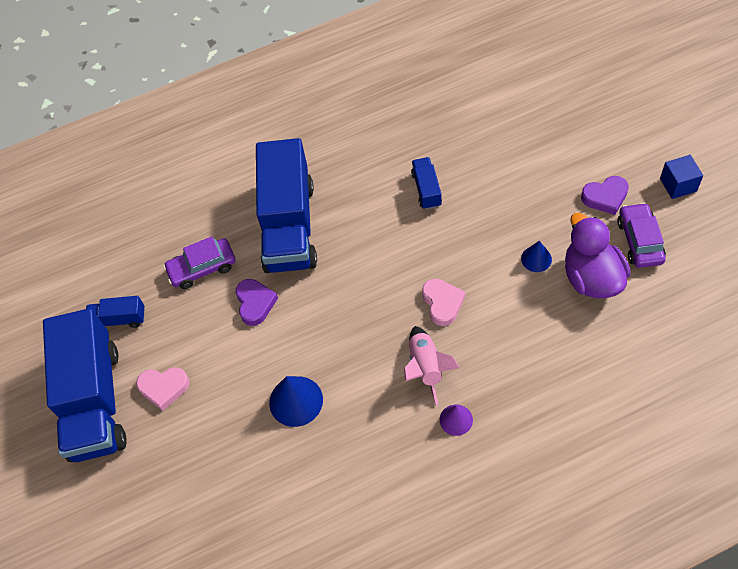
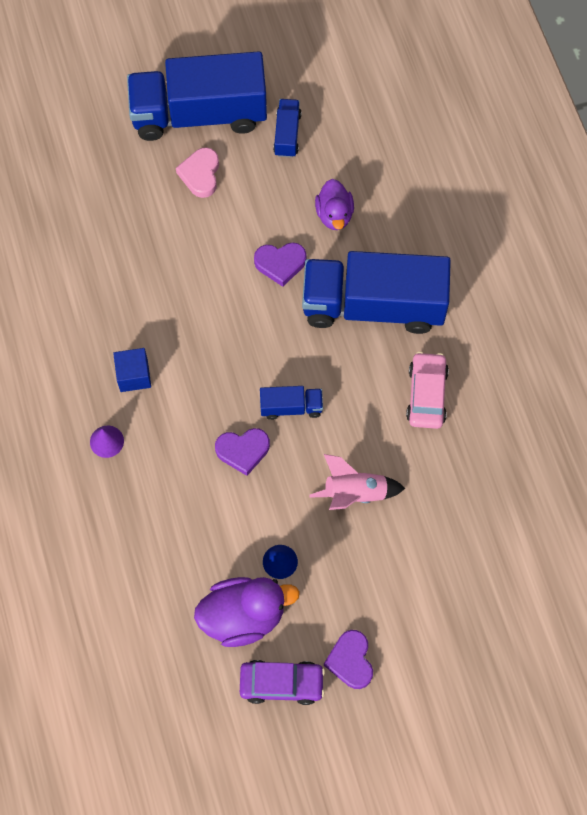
camera: 90 degrees right, 10 degrees up
purple car [163,236,235,289] -> purple duck [315,179,354,230]
blue cone [269,376,323,427] -> none
pink rocket [404,326,460,405] -> pink rocket moved to [309,454,405,510]
blue truck [411,157,442,210] -> blue truck moved to [260,386,323,420]
pink heart [422,279,465,326] -> purple heart [215,428,270,476]
blue cube [660,155,703,199] -> blue cube moved to [113,348,151,392]
none -> pink car [406,352,449,429]

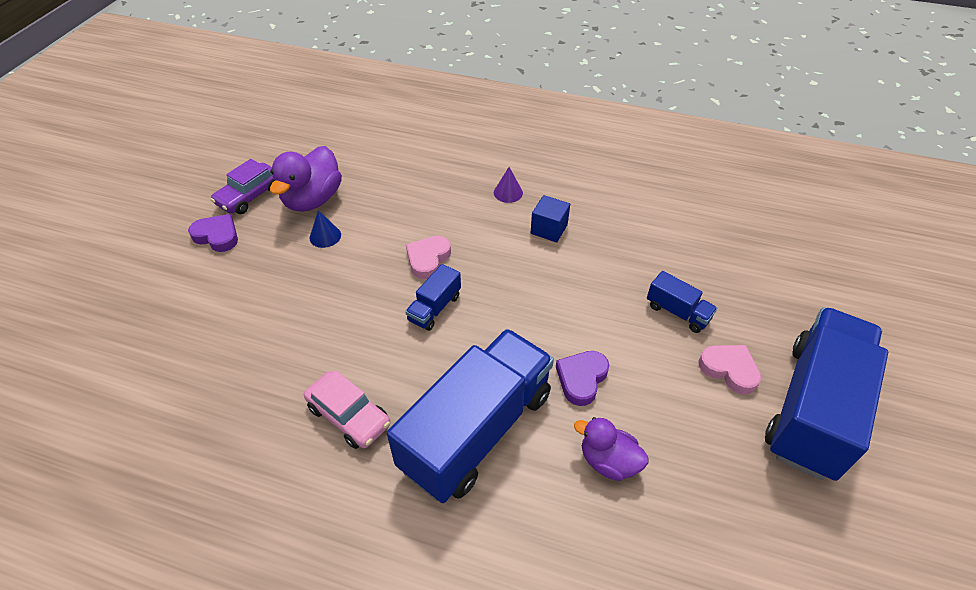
camera: 125 degrees right, 20 degrees down
purple heart [215,428,270,476] -> pink heart [406,236,451,279]
blue truck [273,99,302,158] -> blue truck moved to [647,271,717,333]
pink rocket [309,454,405,510] -> none

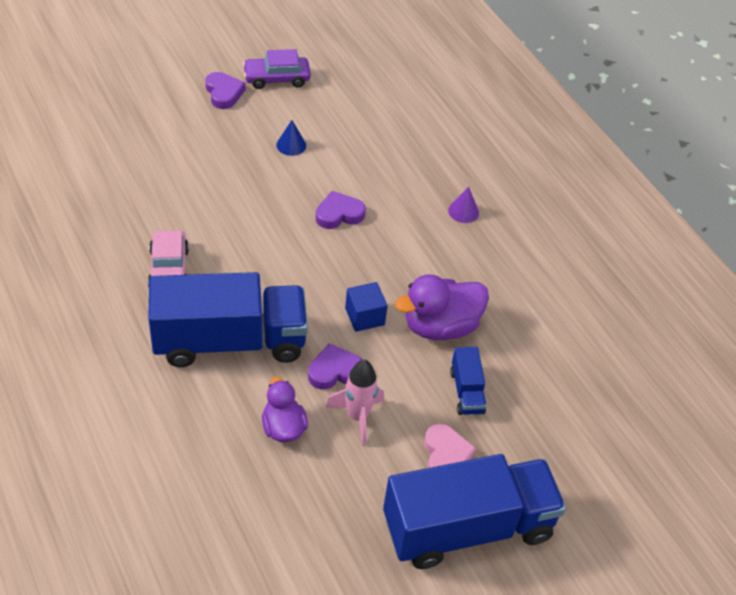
camera: 40 degrees right, 0 degrees up
purple duck [270,146,342,212] -> purple duck moved to [395,274,489,340]
blue truck [405,264,461,331] -> none
pink heart [406,236,451,279] -> purple heart [316,191,366,229]
blue cube [531,195,570,243] -> blue cube moved to [345,282,388,332]
none -> pink rocket [326,360,384,446]

